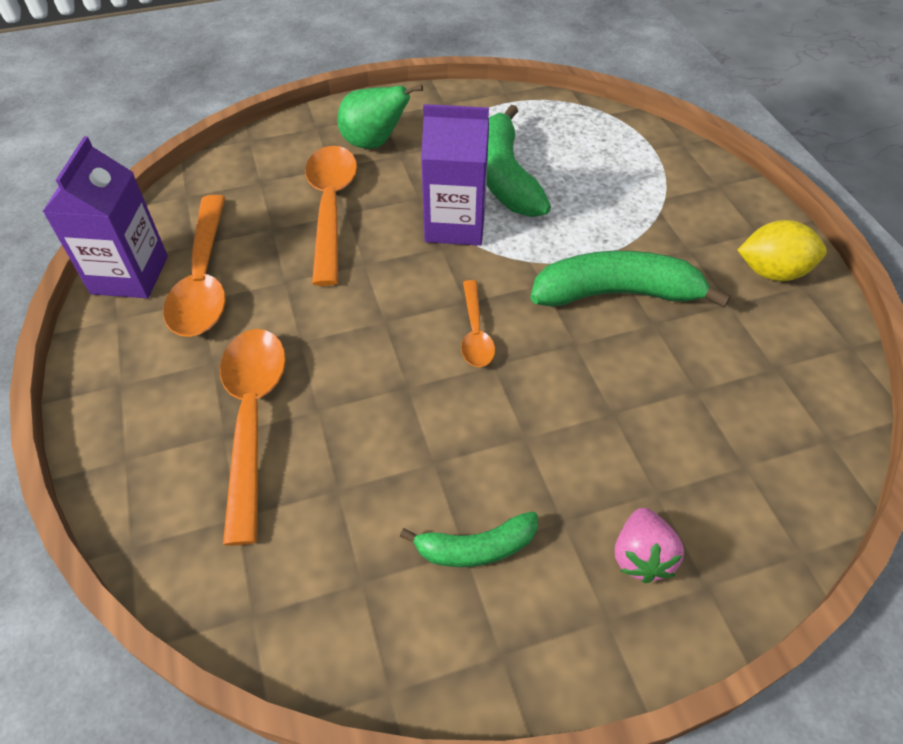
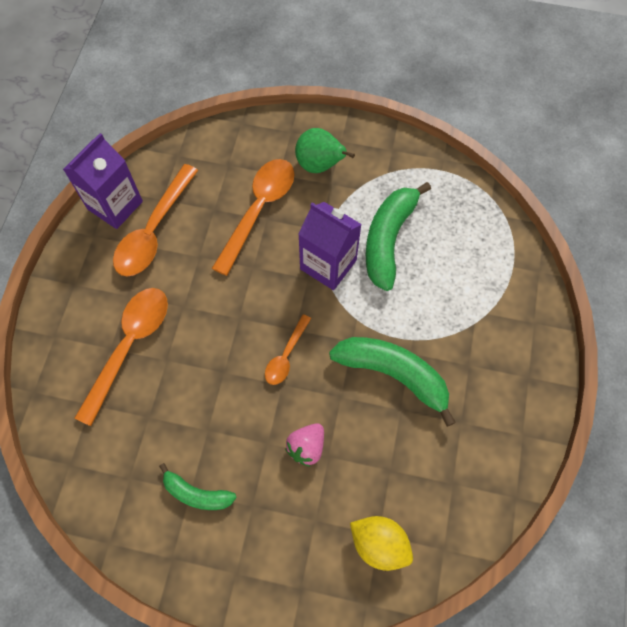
camera: 30 degrees right, 15 degrees up
pink strawberry [615,508,684,583] -> pink strawberry moved to [285,423,324,467]
yellow lemon [738,220,827,281] -> yellow lemon moved to [350,516,413,571]

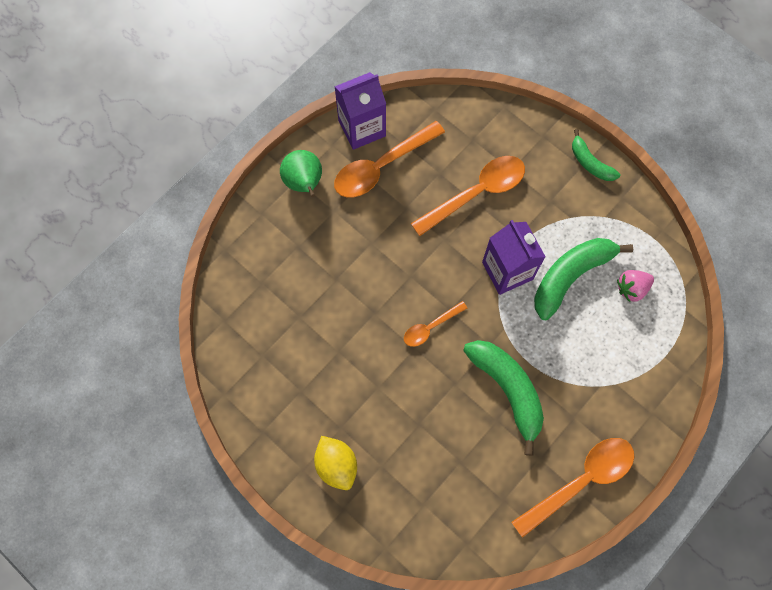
camera: 30 degrees right, 5 degrees up
orange spoon [75,288,168,426] -> orange spoon moved to [511,438,634,538]
green banana [159,463,237,510] -> green banana moved to [572,129,620,181]
pink strawberry [285,423,324,467] -> pink strawberry moved to [617,270,654,302]
green pear [295,128,355,173] -> green pear moved to [280,150,322,197]
yellow lemon [350,516,413,571] -> yellow lemon moved to [314,436,357,490]

